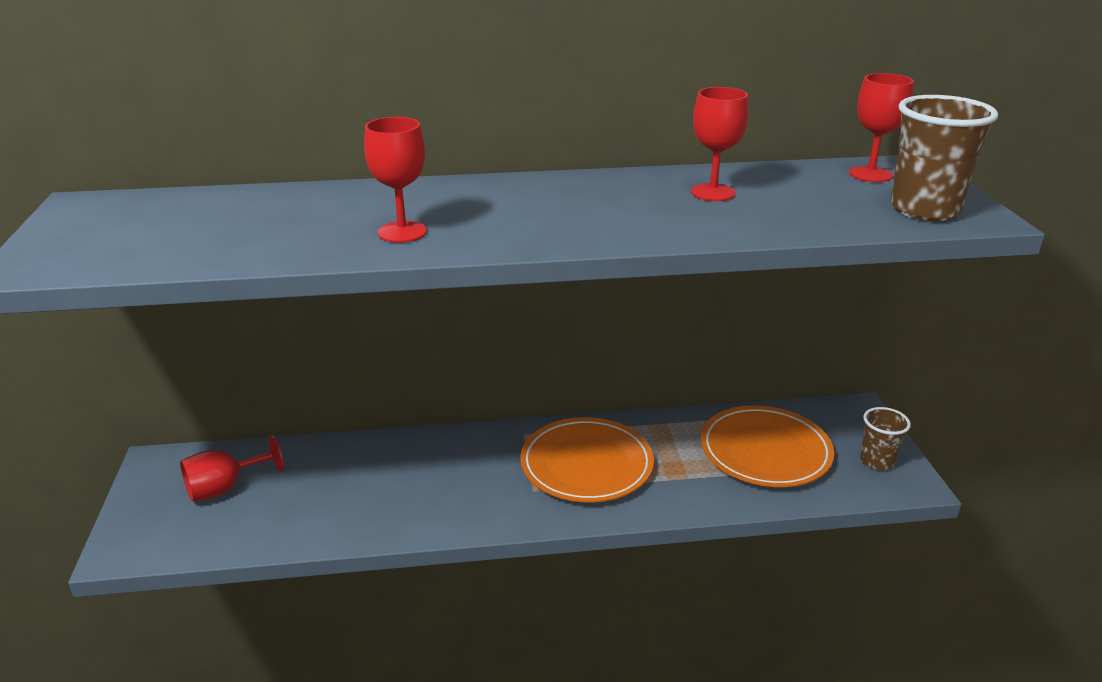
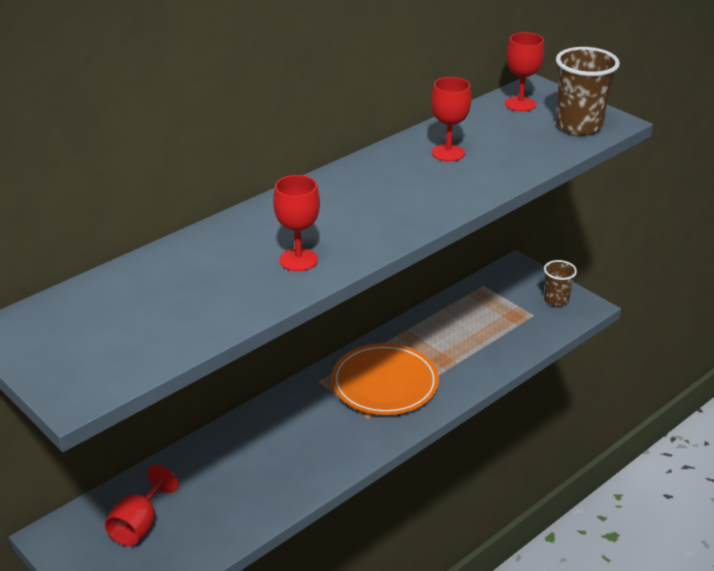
camera: 35 degrees left, 5 degrees up
orange plate [701,405,834,487] -> none

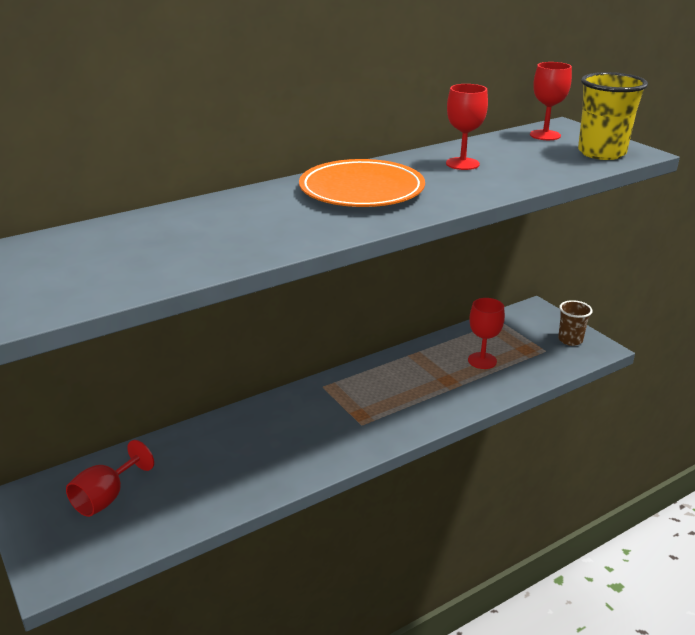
camera: 10 degrees right, 5 degrees down
red goblet [273,175,320,271] -> red goblet moved to [468,298,505,369]
orange plate [331,343,439,415] -> orange plate moved to [299,159,425,207]
brown cup [556,47,620,135] -> yellow cup [578,72,648,160]

